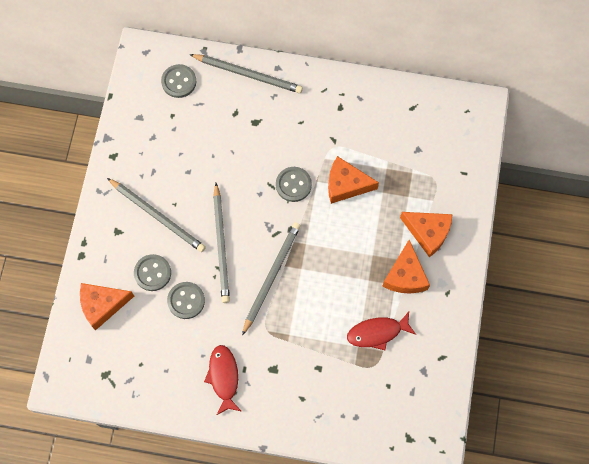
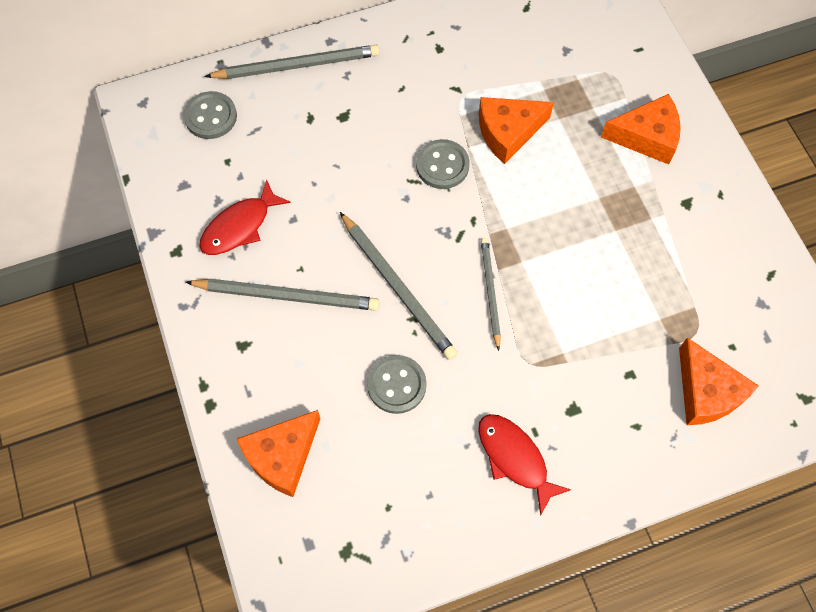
camera: 30 degrees left, 5 degrees down
grey button [134,254,171,291] -> none
grey pencil [242,222,301,336] -> grey pencil [481,238,501,351], size x0.63
red fish [347,312,416,350] -> red fish moved to [199,180,291,255]
orange cheese [383,240,430,294] -> orange cheese moved to [679,337,759,425]

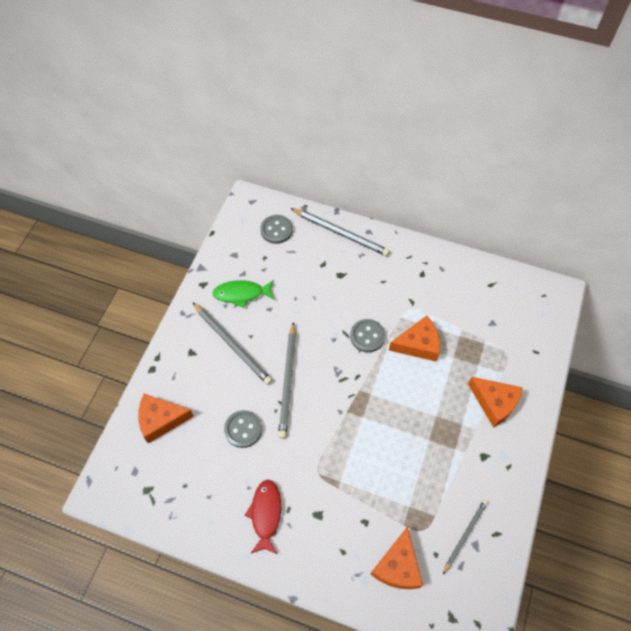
camera: 40 degrees right, 5 degrees down
red fish [199,180,291,255] -> green fish [213,280,275,308]
orange cheese [479,97,554,164] -> orange cheese turned 150 degrees clockwise [389,316,440,362]
grey pencil [481,238,501,351] -> grey pencil moved to [443,499,488,574]

